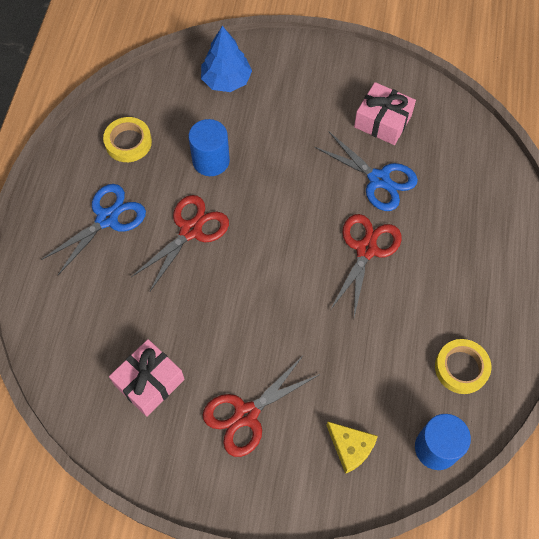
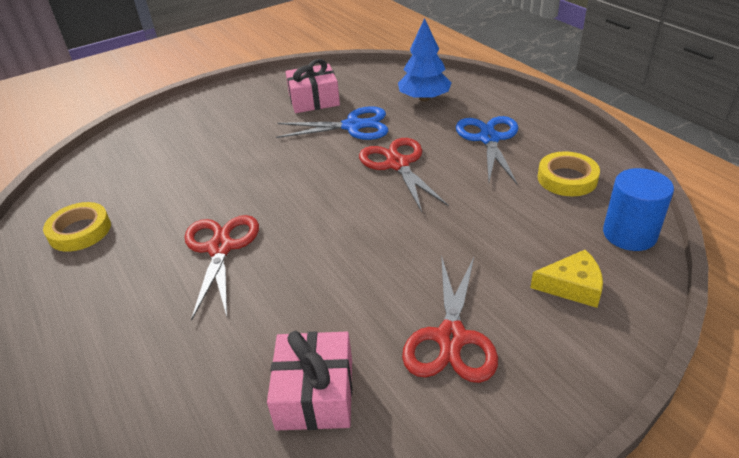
camera: 40 degrees left, 25 degrees down
blue scissors [41,184,146,276] -> blue scissors moved to [456,116,518,184]
blue cylinder [188,119,230,176] -> none
blue tree [201,26,252,92] -> blue tree moved to [398,18,452,101]

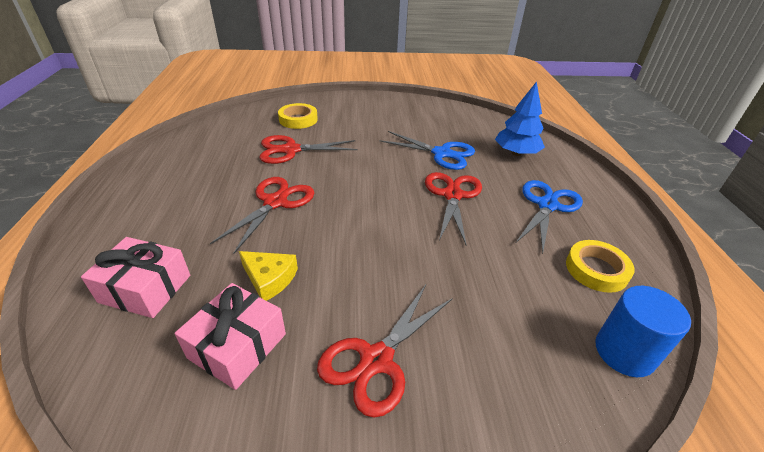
camera: 25 degrees right, 0 degrees up
yellow tape [43,202,111,252] -> yellow tape moved to [278,103,318,129]
pink gift [285,59,340,113] -> pink gift moved to [81,237,190,318]
yellow cheese [530,250,603,308] -> yellow cheese moved to [239,251,298,301]
none -> red scissors [260,135,358,164]

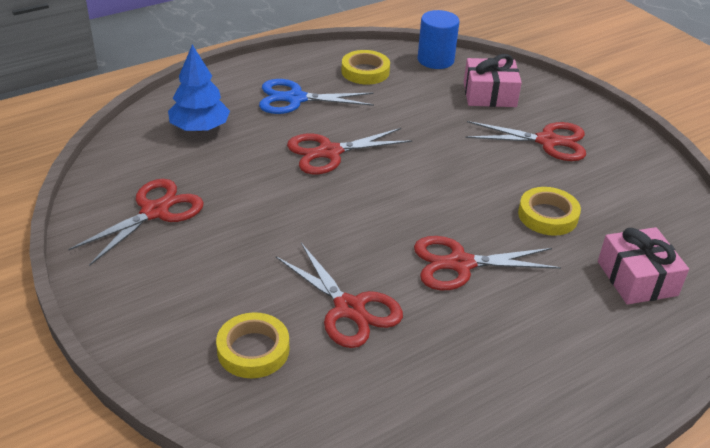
camera: 120 degrees left, 0 degrees up
pink gift [175,283,286,390] -> pink gift moved to [464,54,522,107]
yellow cheese [239,251,298,301] -> yellow tape [518,187,581,236]
blue scissors [379,131,475,170] -> none
none -> red scissors [68,179,204,266]

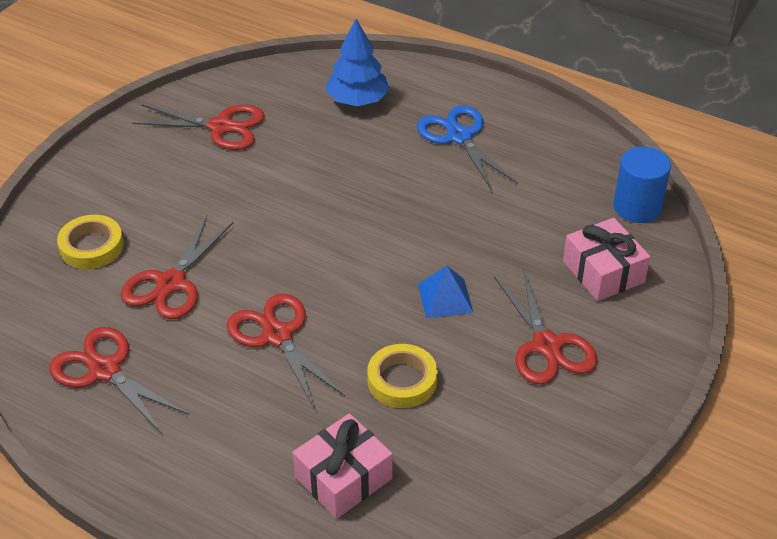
camera: 65 degrees right, 5 degrees up
red scissors [287,128,412,174] -> red scissors moved to [49,327,189,435]
yellow tape [342,50,390,84] -> none
none -> blue pyramid [418,266,473,318]

